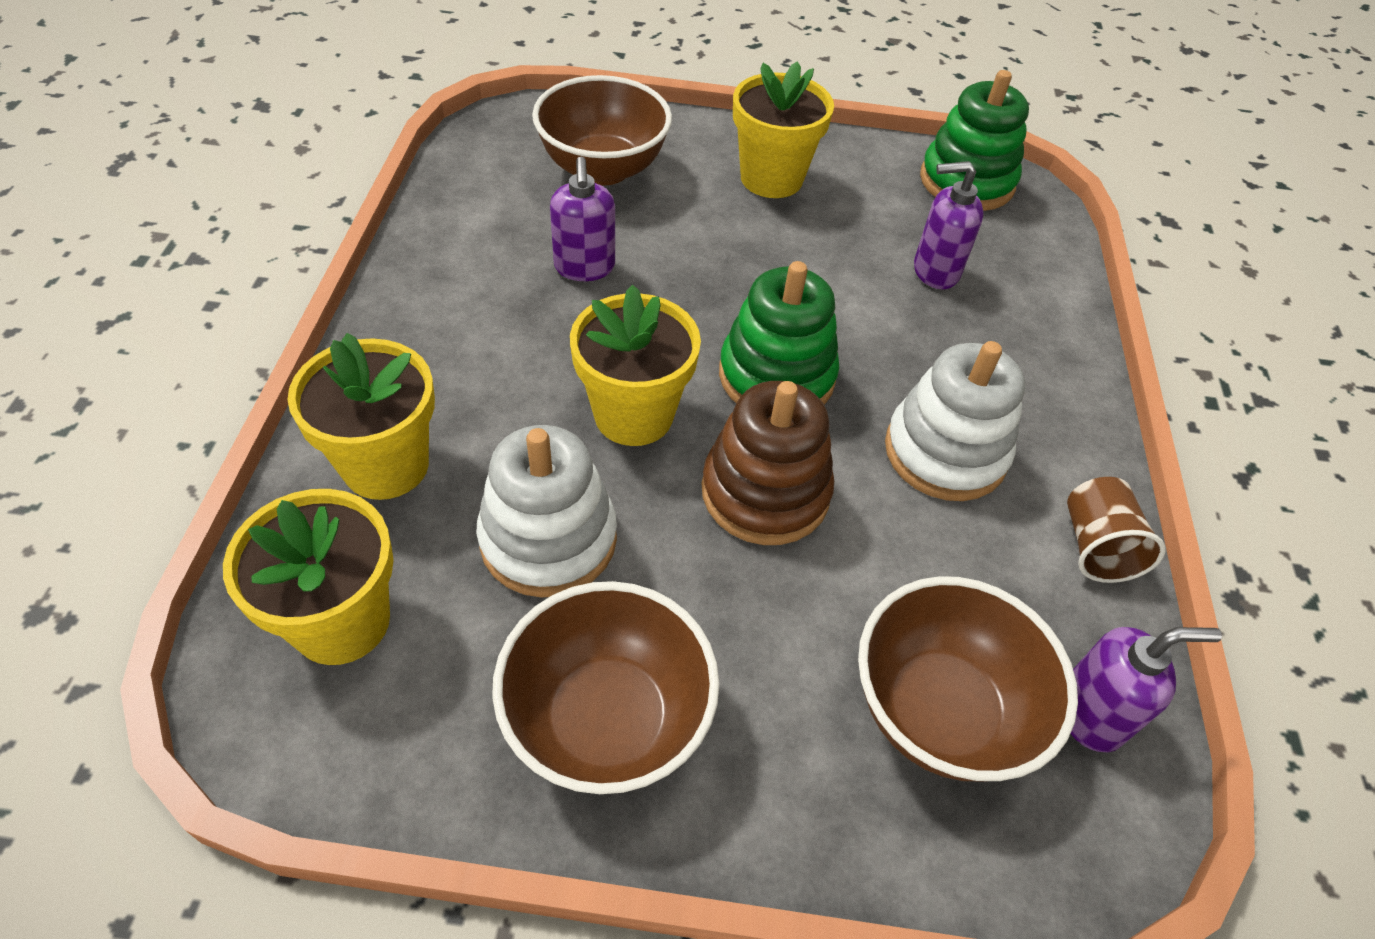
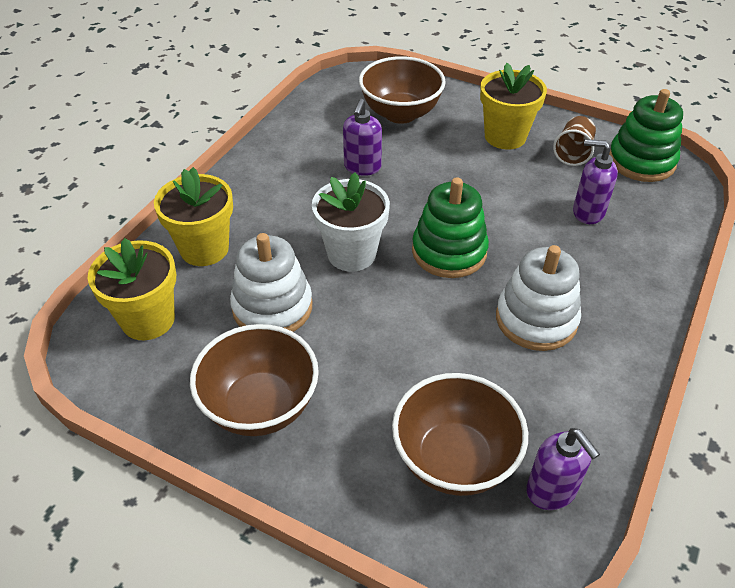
camera: 25 degrees right, 5 degrees down
yellow flower pot [570,285,701,446] -> white flower pot [312,172,390,272]
brown stacking toy [702,381,834,545] -> none
brown cup [1067,477,1166,583] -> brown cup moved to [553,116,596,166]
purple soap dispenser [1071,627,1222,752] -> purple soap dispenser turned 45 degrees clockwise [526,428,600,510]

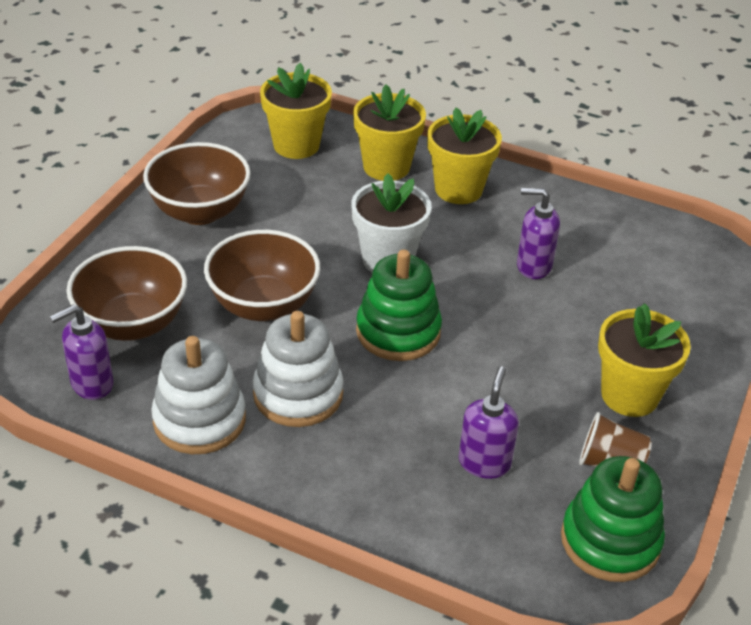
camera: 85 degrees right, 5 degrees down
white stacking toy [230,233,312,332] -> white stacking toy moved to [151,336,246,454]
brown bowl [359,56,446,124] -> brown bowl moved to [204,230,320,321]
none -> yellow flower pot [428,108,502,204]

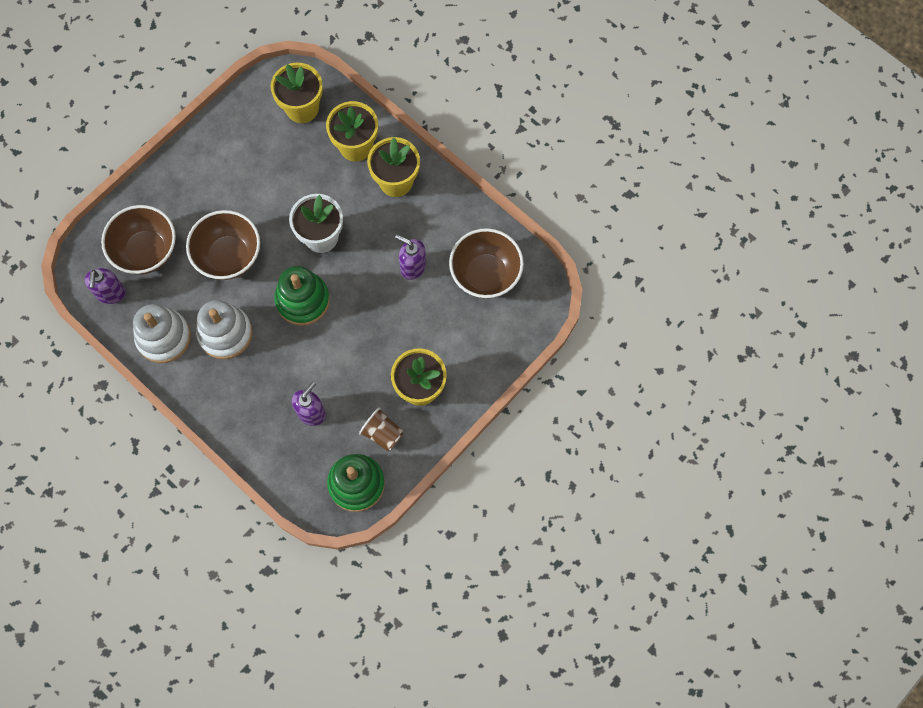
camera: 20 degrees right, 30 degrees up
purple soap dispenser [50,304,113,400] -> purple soap dispenser turned 75 degrees counterclockwise [85,268,126,304]
brown bowl [143,142,251,225] -> brown bowl moved to [449,228,524,299]

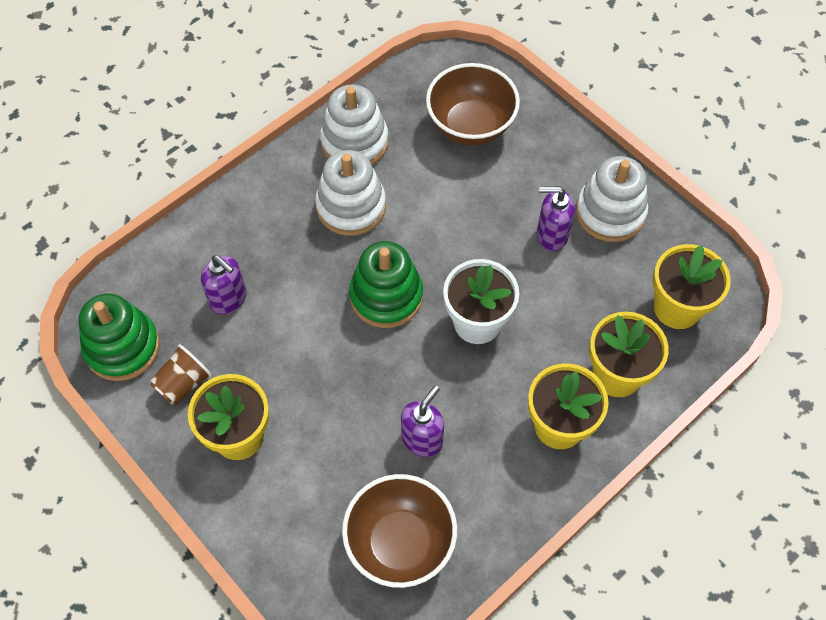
camera: 95 degrees right, 10 degrees down
purple soap dispenser [85,268,126,304] -> purple soap dispenser moved to [537,186,575,251]
brown bowl [186,210,260,280] -> none
none -> white stacking toy [576,156,648,242]

